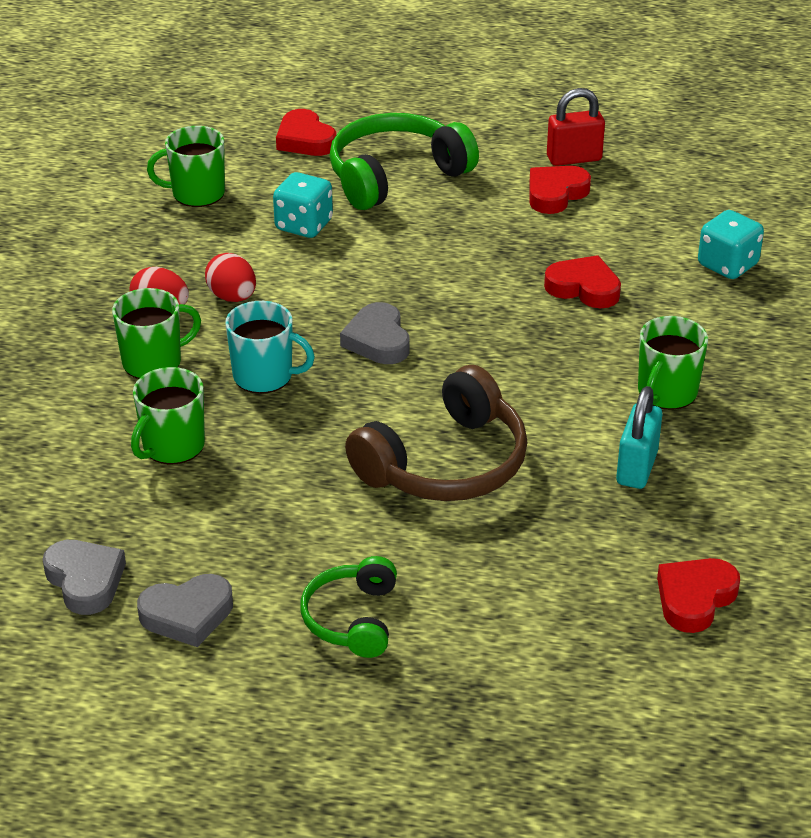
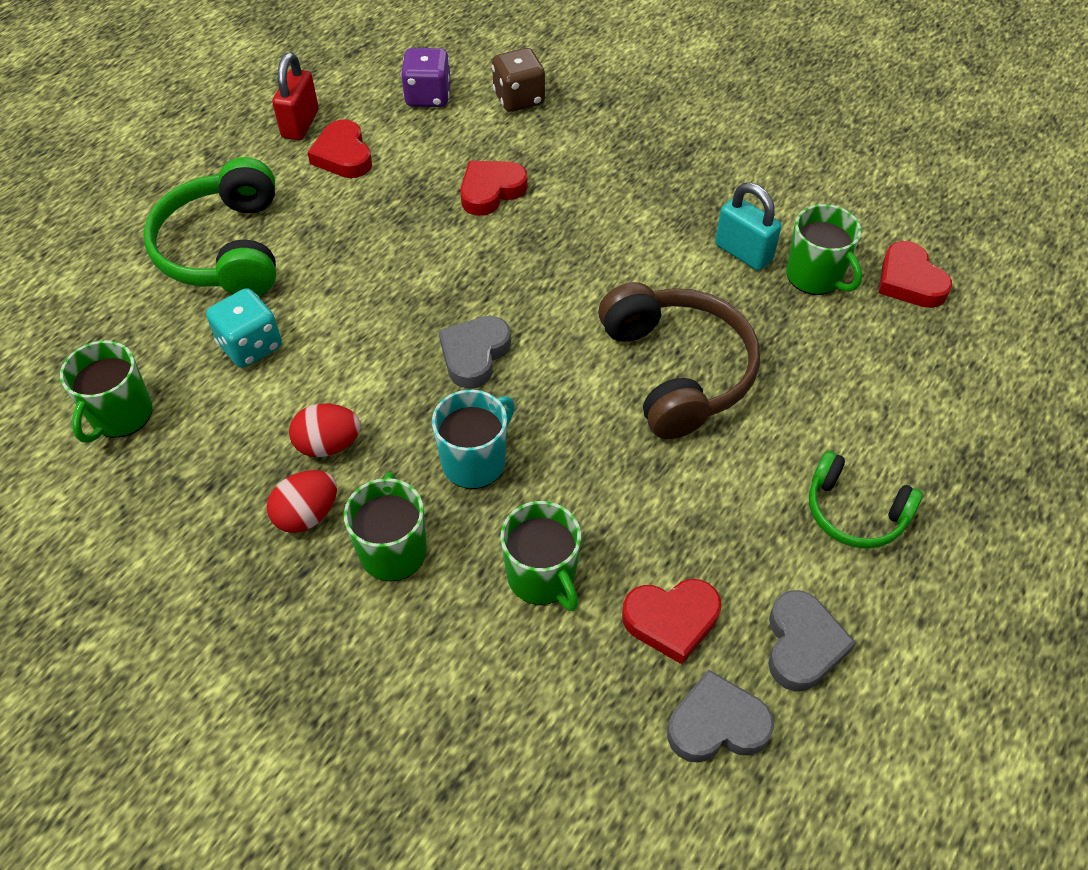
camera: 65 degrees left, 15 degrees up
red heart [276,109,336,156] -> red heart moved to [622,579,721,664]
grey heart [340,302,409,364] -> grey heart turned 105 degrees clockwise [439,316,511,389]
green mug [638,316,708,410] -> green mug moved to [786,204,862,295]
turquoise dice [698,210,764,279] -> brown dice [492,48,545,112]
none -> purple dice [401,48,451,107]

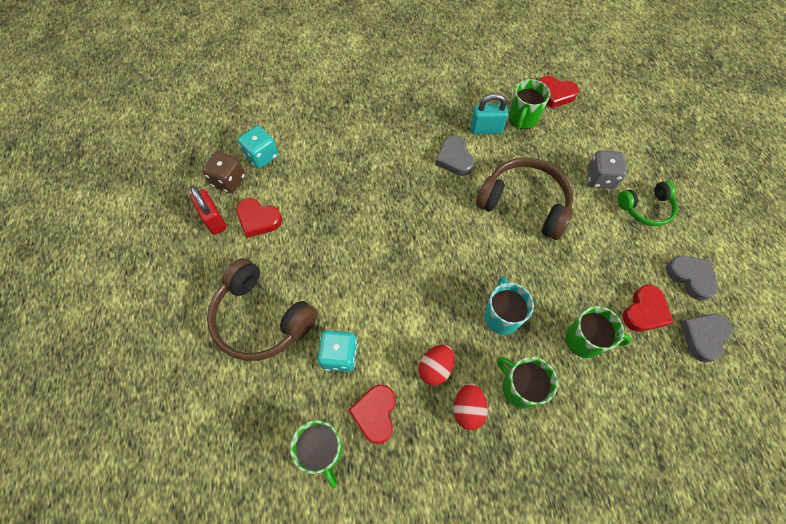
camera: 45 degrees left, 10 degrees up
green headphones [143,157,276,296] -> brown headphones [207,258,318,361]
purple dice [401,48,451,107] -> turquoise dice [237,126,278,169]
grey heart [439,316,511,389] -> grey heart moved to [435,136,474,176]
red heart [460,161,528,216] -> red heart moved to [348,385,395,444]
brown dice [492,48,545,112] -> brown dice moved to [202,151,245,193]
green mug [786,204,862,295] -> green mug turned 105 degrees clockwise [509,79,550,130]
none -> grey dice [587,150,627,189]

